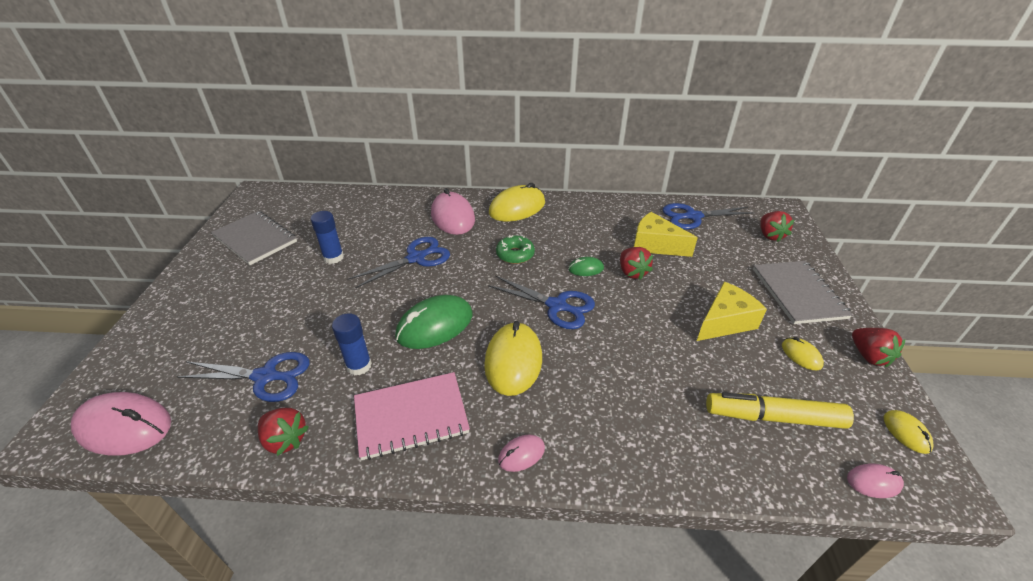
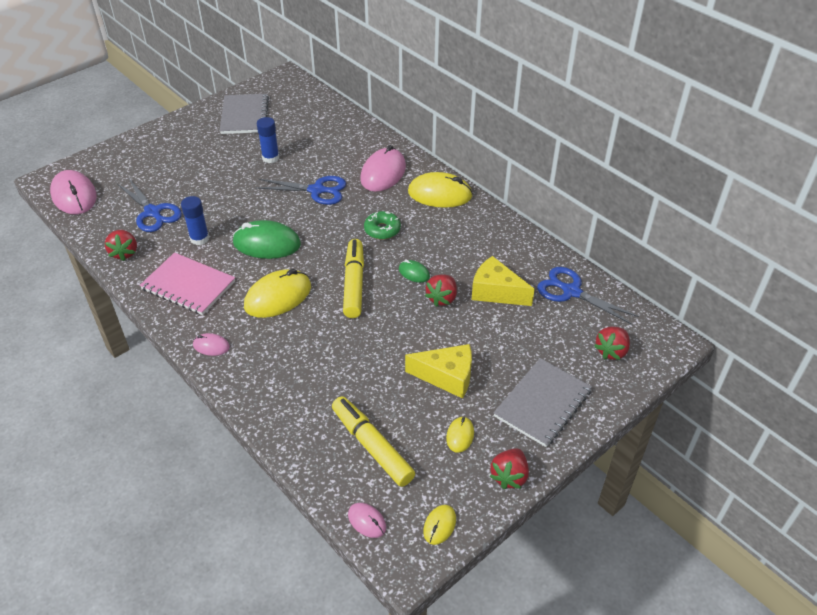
camera: 45 degrees right, 5 degrees up
blue scissors [488,275,595,329] -> yellow marker [343,239,364,318]
yellow cheese [634,212,698,257] -> yellow cheese turned 45 degrees counterclockwise [472,256,535,306]

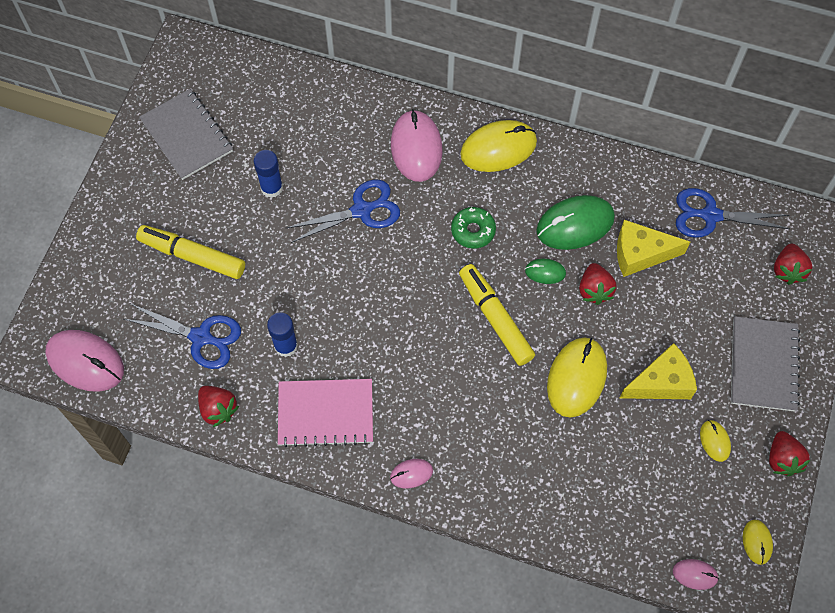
camera: 30 degrees left, 20 degrees up
green mouse [233,220,301,259] -> green mouse moved to [536,195,615,250]
yellow mouse [244,269,311,318] -> yellow mouse moved to [547,337,607,418]
yellow marker [332,396,415,487] -> yellow marker moved to [136,225,245,279]

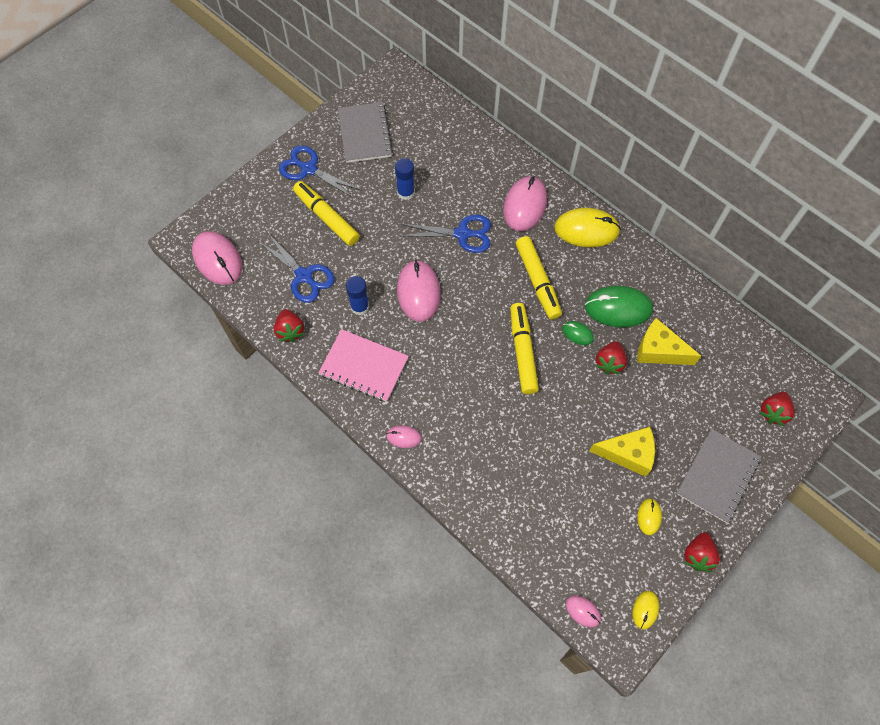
camera: 25 degrees right, 0 degrees up
green donut [451,207,496,249] -> yellow marker [516,236,562,319]
yellow mouse [547,337,607,418] -> none
blue scissors [676,188,790,238] -> blue scissors moved to [279,145,361,199]
none -> pink mouse [397,260,441,322]

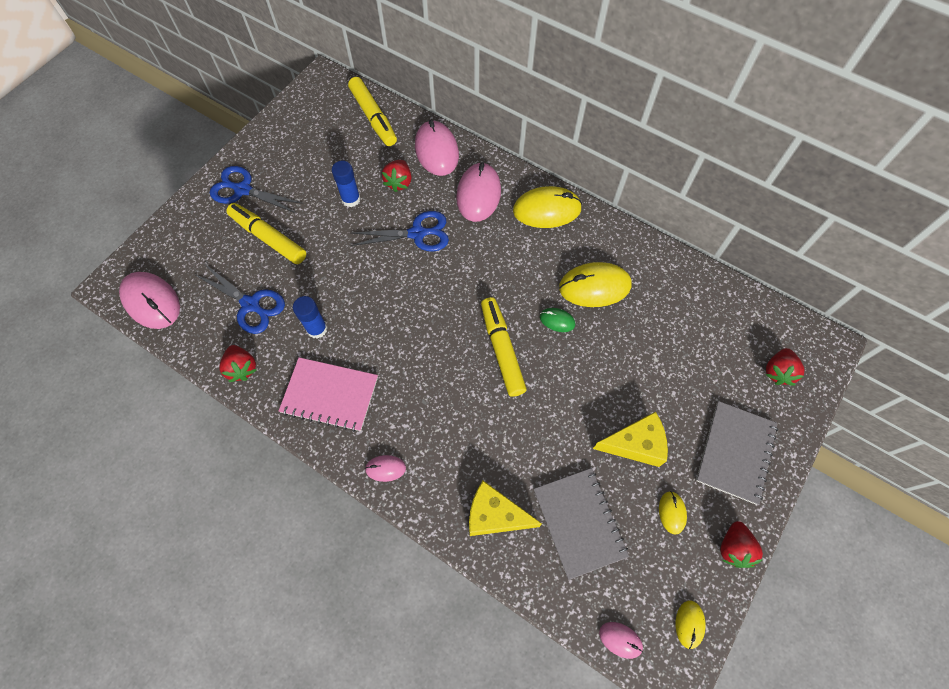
camera: 10 degrees left, 0 degrees up
grey notebook [338,102,393,163] -> grey notebook moved to [534,468,629,580]
pink mouse [397,260,441,322] -> pink mouse moved to [415,120,459,176]
yellow marker [516,236,562,319] -> yellow marker moved to [348,77,397,146]
green mouse [585,286,653,327] -> yellow mouse [559,262,632,307]
red strawberry [595,341,627,374] -> red strawberry moved to [382,160,411,192]
yellow cheese [637,318,701,365] -> yellow cheese moved to [469,481,542,536]

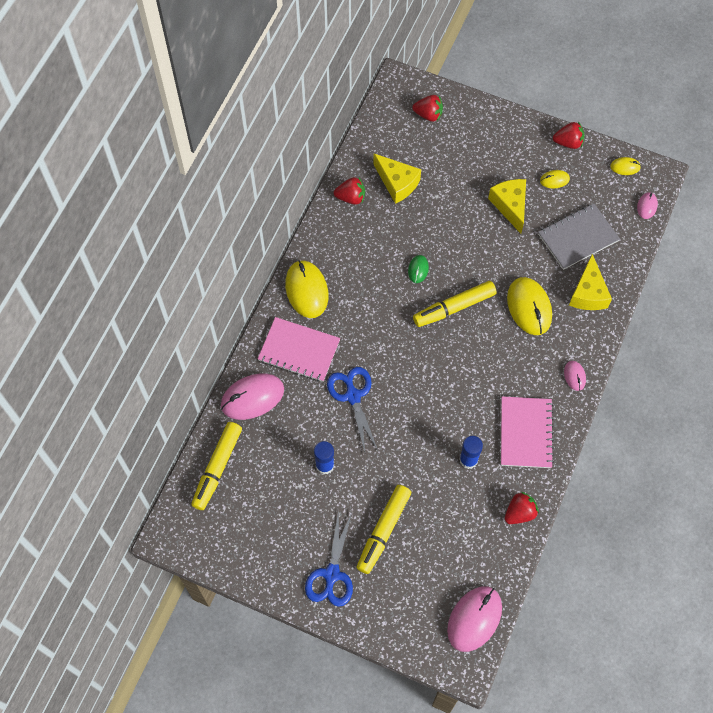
camera: 100 degrees left, 0 degrees up
blue scissors [194,264,285,334] -> none
yellow marker [348,77,397,146] -> yellow marker turned 150 degrees clockwise [191,422,242,510]
red strawberry [382,160,411,192] -> red strawberry moved to [334,177,365,205]
pink mouse [456,162,501,222] -> pink notebook [258,317,340,382]
yellow mouse [559,262,632,307] -> yellow mouse moved to [507,277,552,335]
grey notebook [696,401,778,505] -> none
none -> yellow cheese [373,154,421,204]

